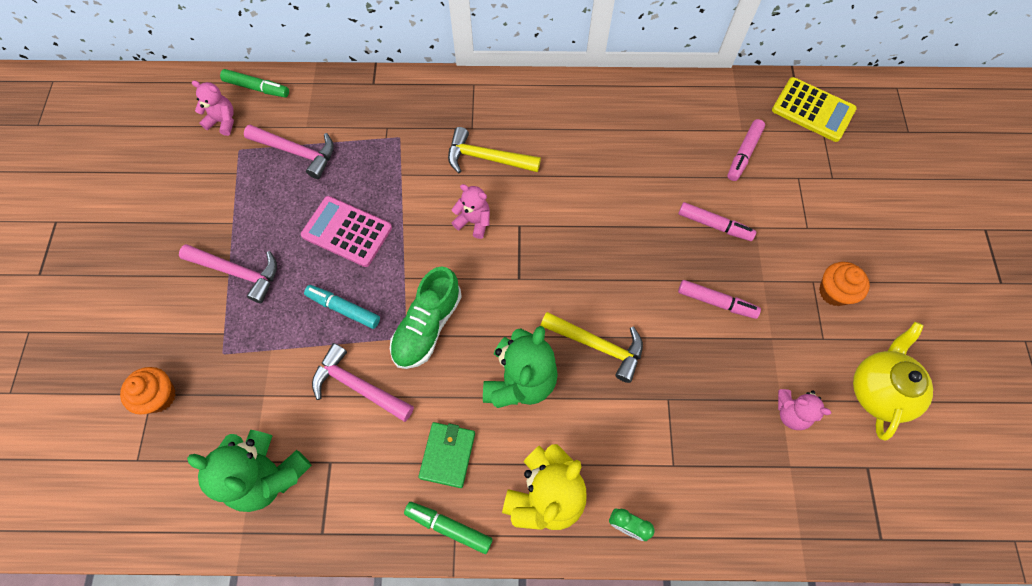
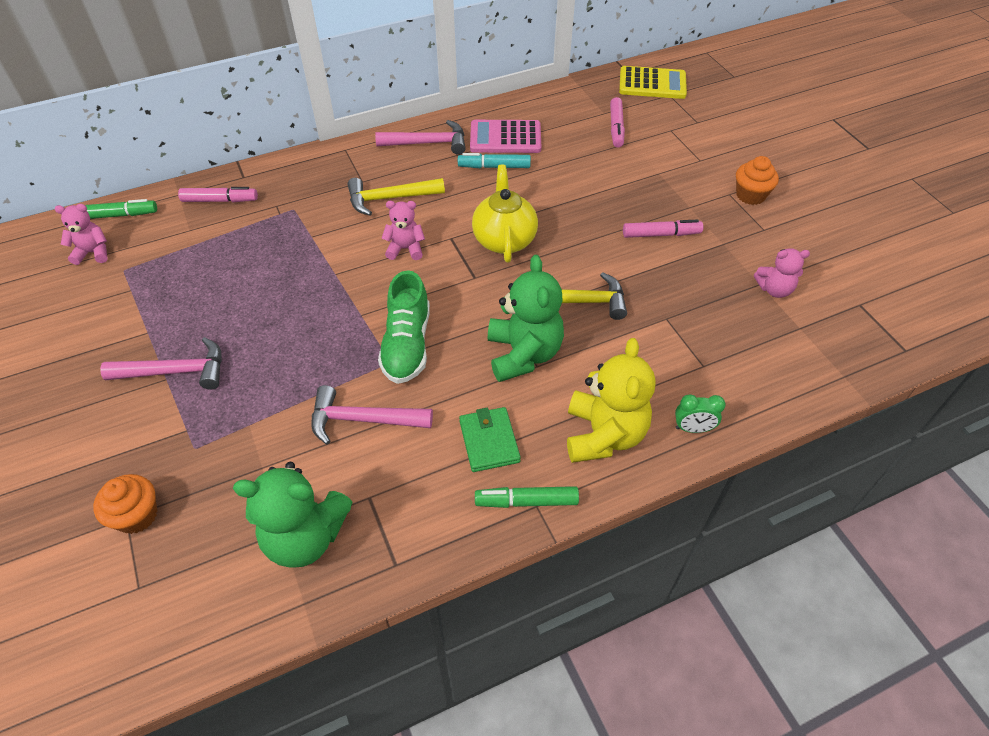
camera: 25 degrees left, 15 degrees down
pink hammer [244,125,334,179] -> pink hammer moved to [375,120,466,155]
pink calculator [301,196,392,267] -> pink calculator moved to [470,120,541,153]
turquoise marker [304,285,380,329] -> turquoise marker moved to [458,153,531,168]
pink marker [678,202,756,241] -> pink marker moved to [178,187,258,202]
yellow teapot [853,322,933,441] -> yellow teapot moved to [472,165,538,263]

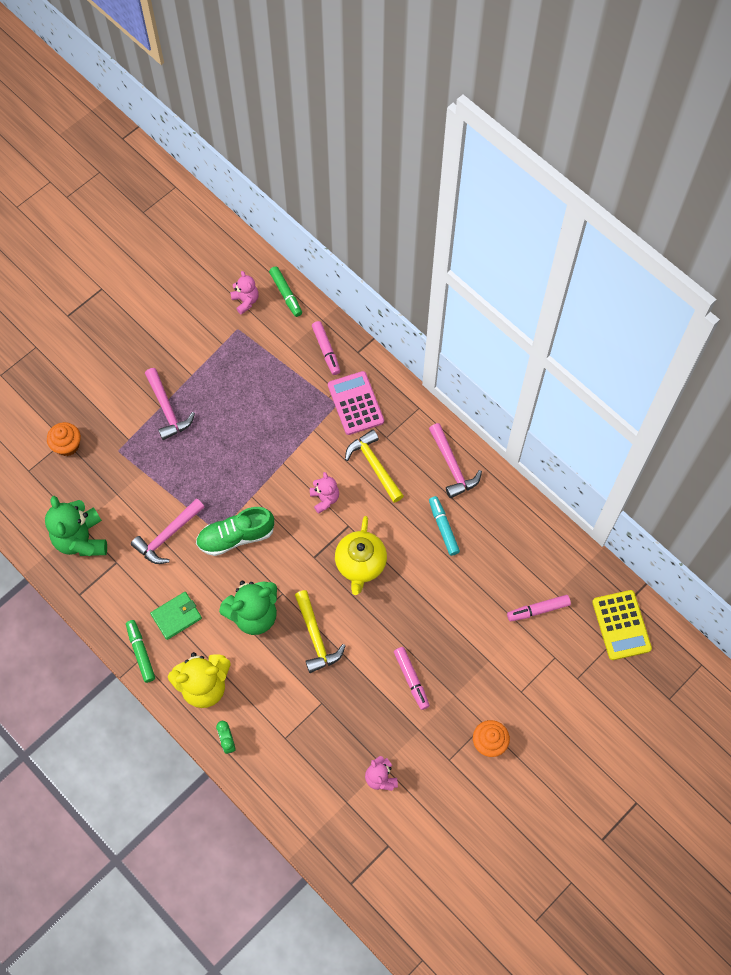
camera: 70 degrees right, 15 degrees up
pink hammer [311,385,433,445] -> pink hammer turned 120 degrees counterclockwise [131,498,204,564]
pink calculator [470,120,541,153] -> pink calculator moved to [328,371,384,435]
yellow teapot [472,165,538,263] -> yellow teapot turned 120 degrees clockwise [335,516,387,595]

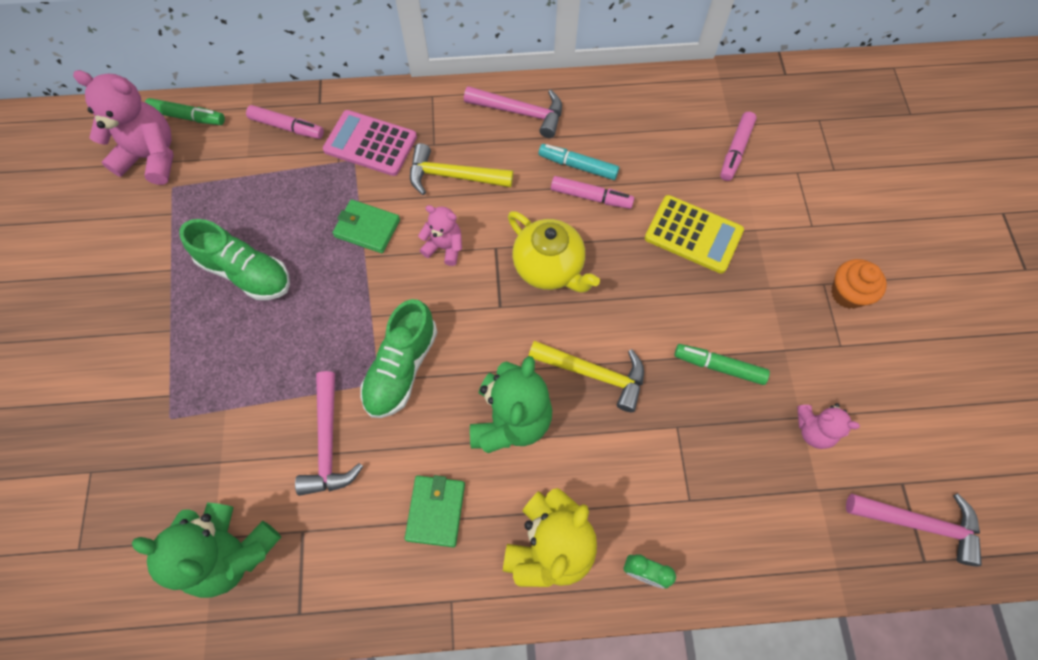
camera: 50 degrees left, 0 degrees up
orange cupcake [47,422,81,456] -> none
green marker [126,620,155,683] -> green marker moved to [674,344,770,385]
pink hammer [145,368,195,440] -> pink hammer moved to [846,493,982,566]
pink teddy bear [230,271,259,315] -> pink teddy bear [73,70,174,185], size x1.79
pink marker [394,647,430,710] -> pink marker moved to [551,176,634,209]
yellow calculator [592,590,652,660] -> yellow calculator moved to [645,195,744,274]
none -> green shoe [179,219,290,300]
none -> green wallet [332,199,400,253]

